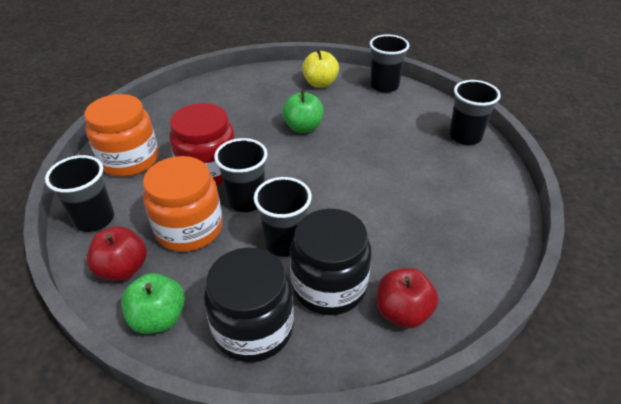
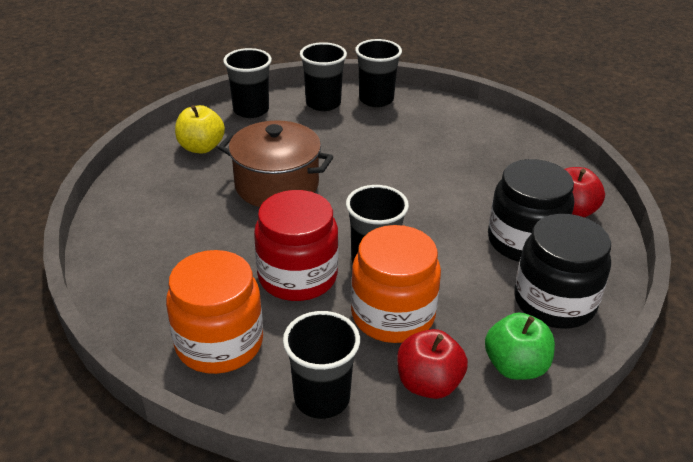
camera: 65 degrees left, 5 degrees down
black cup [254,177,312,257] -> black cup moved to [300,42,347,111]
green apple [282,90,324,133] -> brown pot [218,120,333,207]

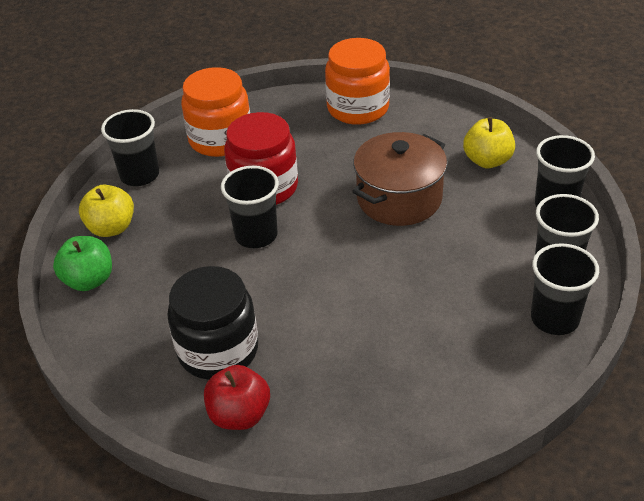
camera: 115 degrees right, 5 degrees up
orange jar [351,225,441,343] -> orange jar moved to [325,38,390,125]
red apple [397,329,468,399] -> yellow apple [79,185,134,237]
black jar [514,214,611,329] -> none

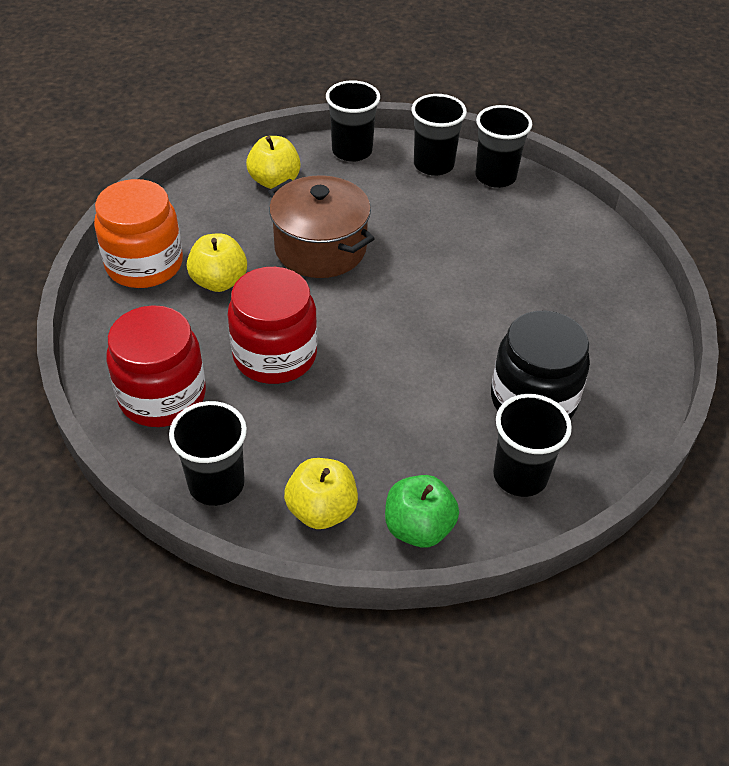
camera: 90 degrees left, 5 degrees up
orange jar [181,67,250,157] -> red jar [107,305,206,427]
red apple [204,365,270,430] -> none
black cup [221,166,279,248] -> black cup moved to [493,394,572,497]
none -> yellow apple [187,233,247,292]

